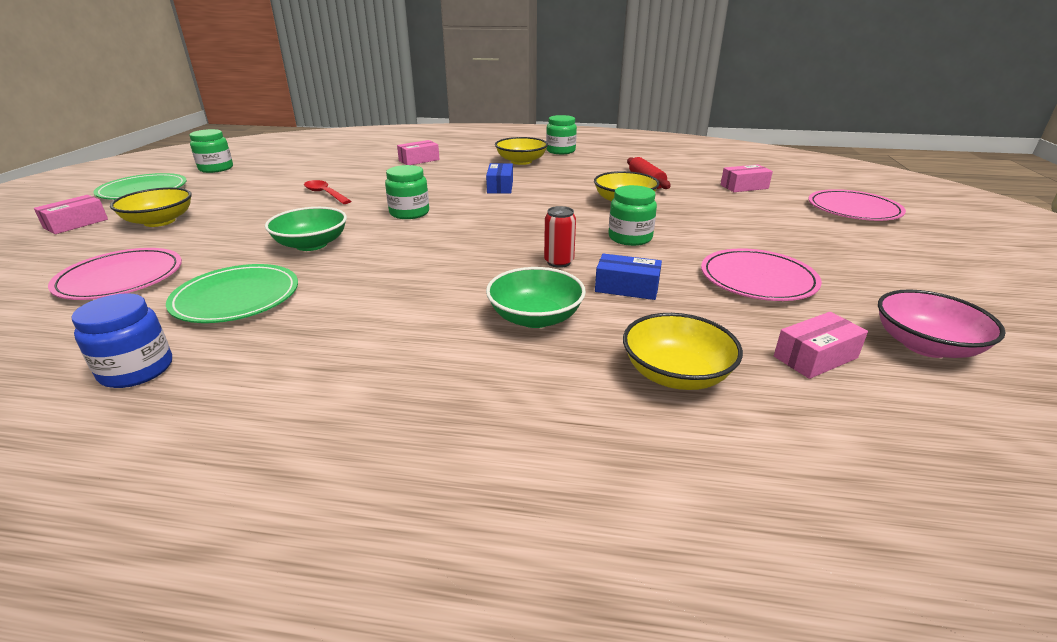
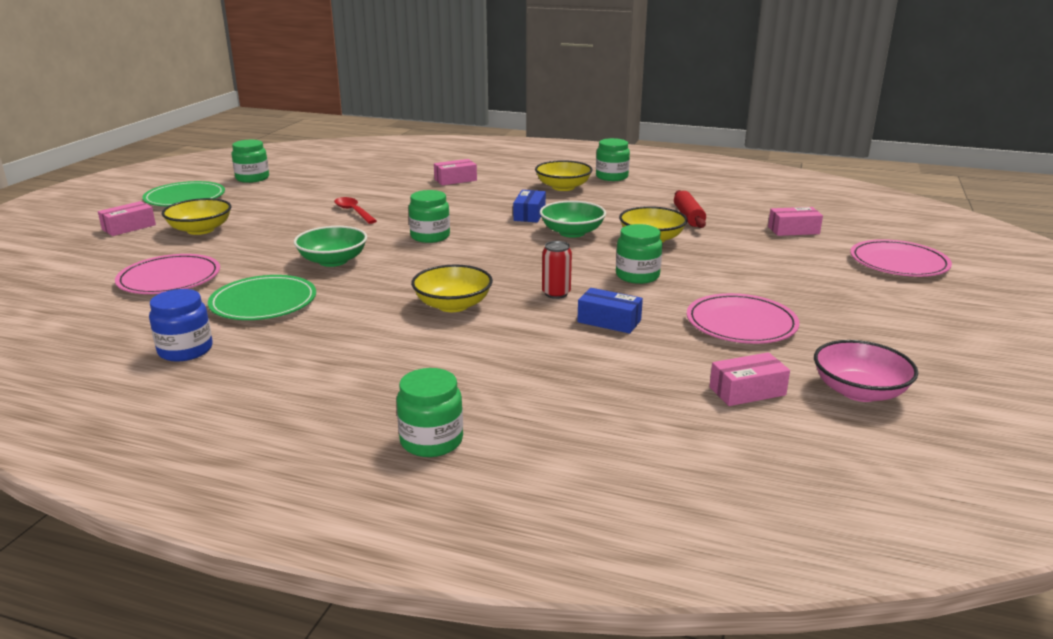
camera: 10 degrees right, 5 degrees down
green bowl [486,267,586,328] -> green bowl moved to [540,201,606,238]
yellow bowl [623,313,743,390] -> yellow bowl moved to [411,265,493,312]
none -> green jar [396,368,463,457]

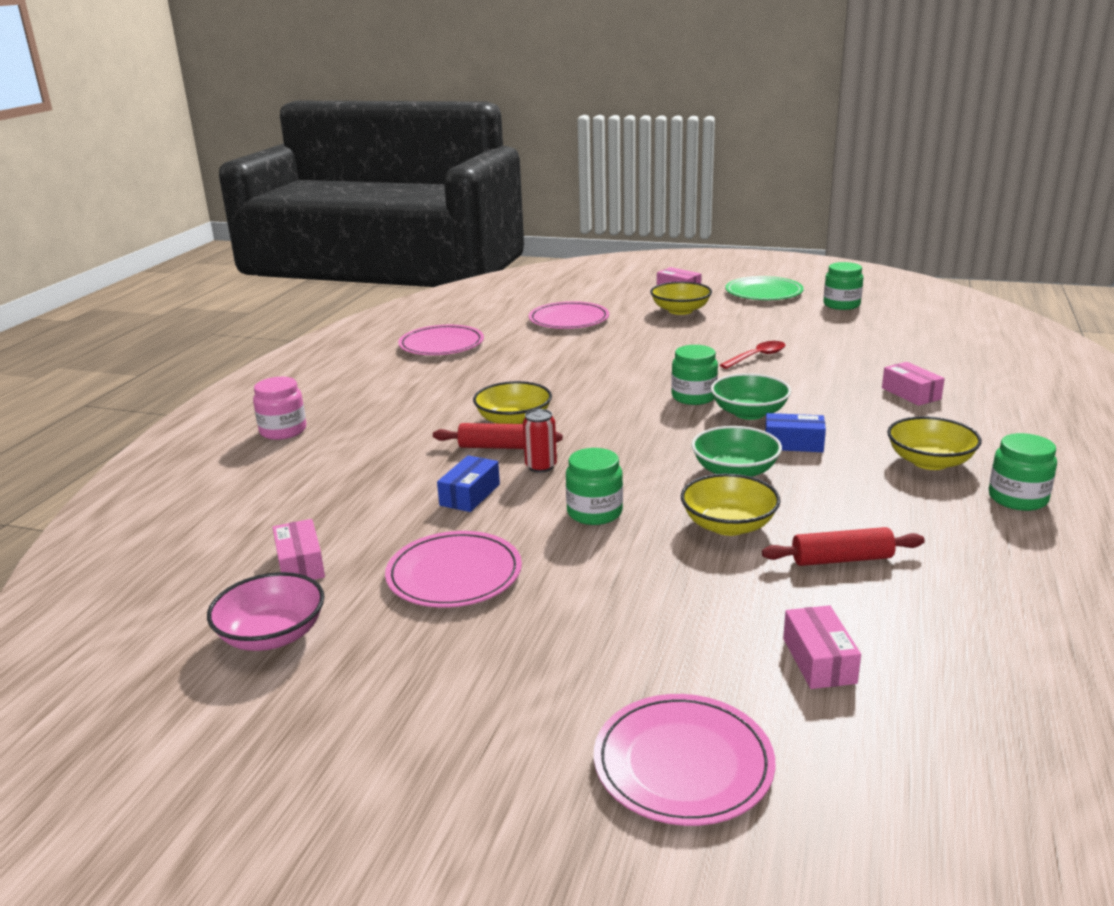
camera: 90 degrees right, 0 degrees up
blue jar [149,289,213,362] -> pink plate [398,325,484,355]
green plate [208,275,316,320] -> none
green bowl [294,226,367,267] -> green bowl moved to [711,373,791,420]
green jar [396,368,463,457] -> pink jar [253,377,306,440]
none -> red rolling pin [433,423,563,449]

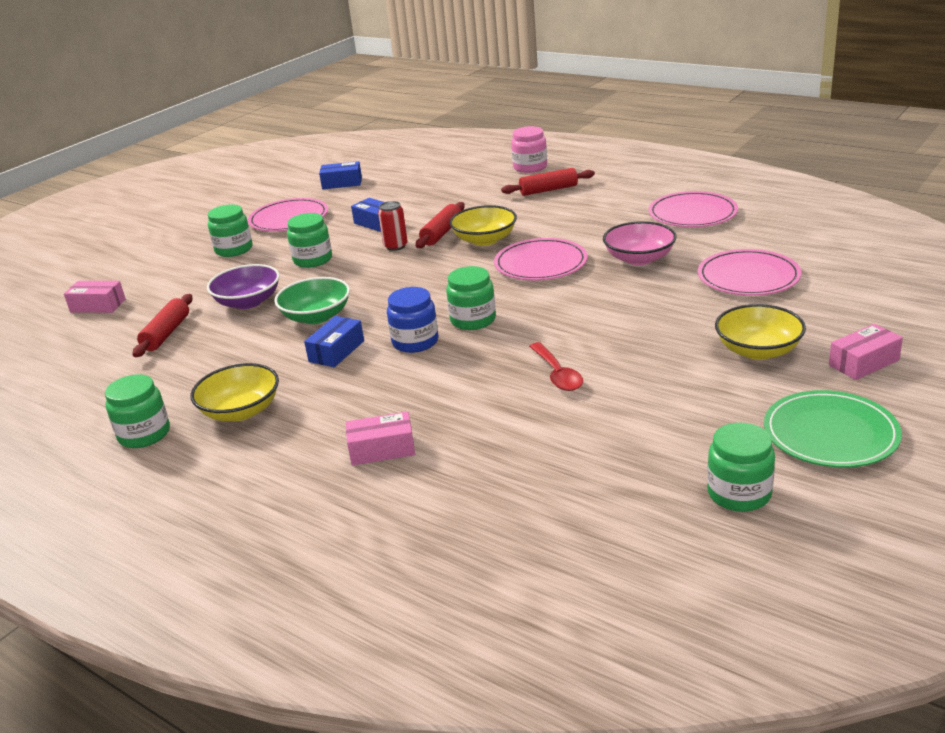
camera: 110 degrees right, 5 degrees up
pink bowl [207,572,324,651] -> pink bowl moved to [603,221,676,265]
pink box [272,519,325,580] -> blue box [319,161,362,189]
pink plate [594,694,775,826] -> pink plate moved to [494,238,588,280]
yellow bowl [681,474,780,536] -> purple bowl [207,264,280,309]
green bowl [711,373,791,420] -> blue jar [387,287,438,353]
none -> green jar [208,204,253,257]
none -> red rolling pin [501,168,595,196]

